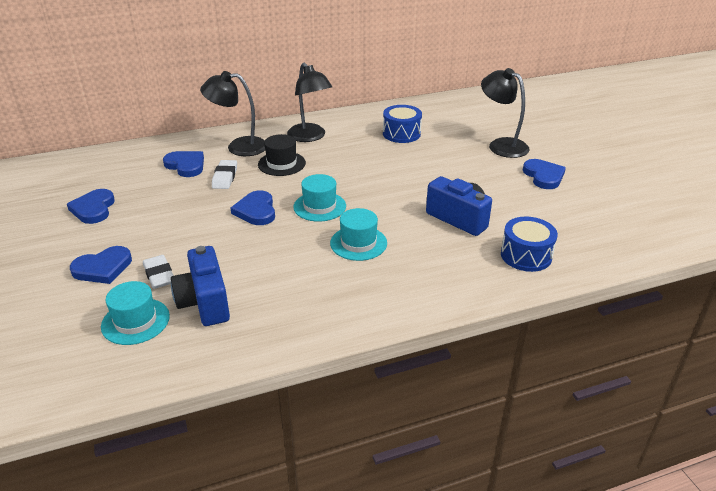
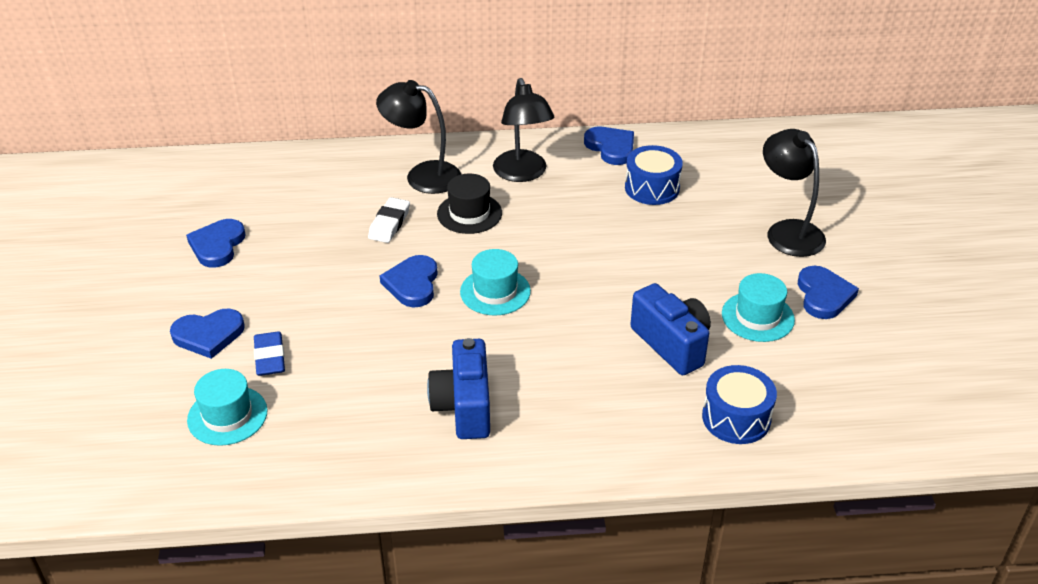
camera: 15 degrees right, 5 degrees up
white eraser [143,255,174,289] -> blue eraser [254,331,285,376]
blue heart [163,151,204,177] -> blue heart moved to [584,127,634,165]
blue camera [171,246,230,326] -> blue camera moved to [427,338,490,439]
turquoise hat [330,208,387,261] -> turquoise hat moved to [722,273,795,342]

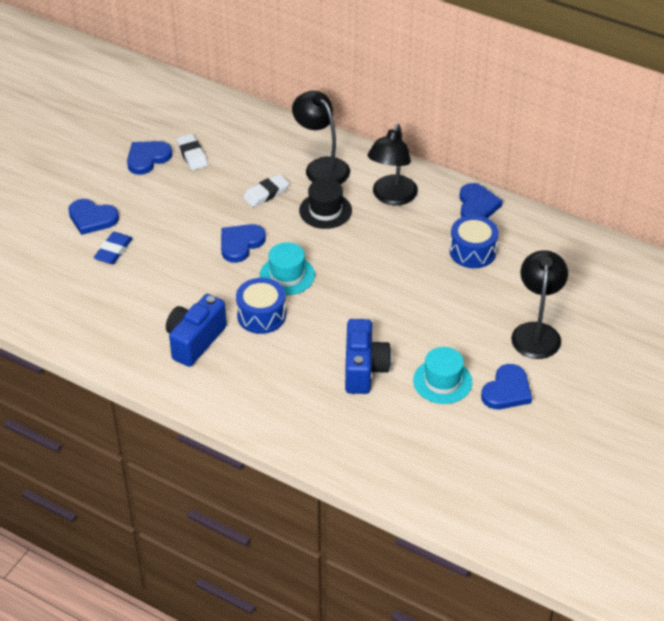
camera: 35 degrees right, 5 degrees up
turquoise hat [187,369,268,446] -> none
blue drum [702,365,777,444] -> blue drum moved to [236,278,286,334]
none -> white eraser [176,134,208,170]

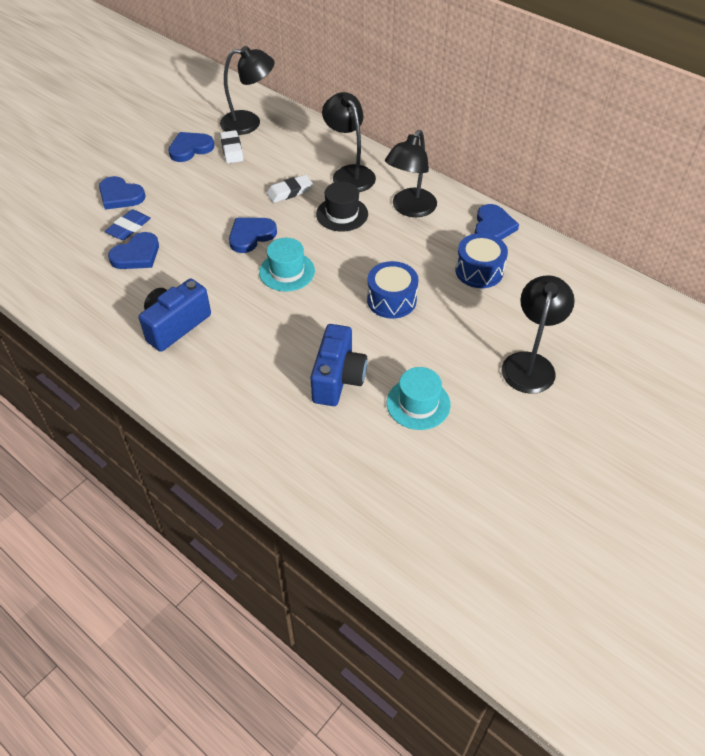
camera: 10 degrees right, 5 degrees up
blue drum [236,278,286,334] -> blue drum moved to [367,261,419,319]
blue heart [481,364,532,409] -> blue heart moved to [108,232,159,269]
none -> black lamp [220,46,275,135]

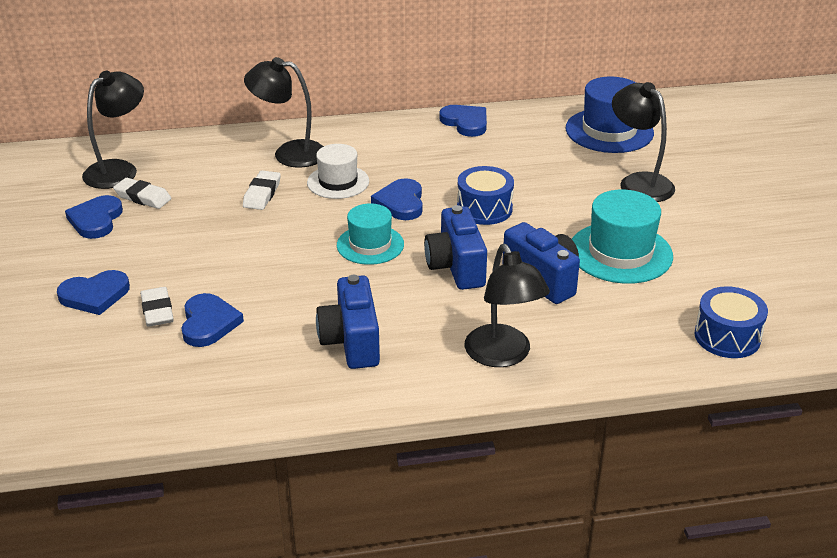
camera: 50 degrees left, 15 degrees down
blue eraser [105,209,151,240] -> white eraser [140,287,174,327]
blue heart [229,218,277,253] -> blue heart moved to [371,178,423,220]
black hat [316,182,368,232] -> white hat [307,144,369,199]
black lamp [385,130,437,217] -> black lamp moved to [465,244,550,367]
turquoise hat [386,367,450,430] -> turquoise hat [572,190,673,284], size x1.51
blue drum [455,233,508,288] -> blue drum moved to [695,286,768,358]
none -> blue camera [424,205,487,290]
none -> blue hat [566,76,654,153]

